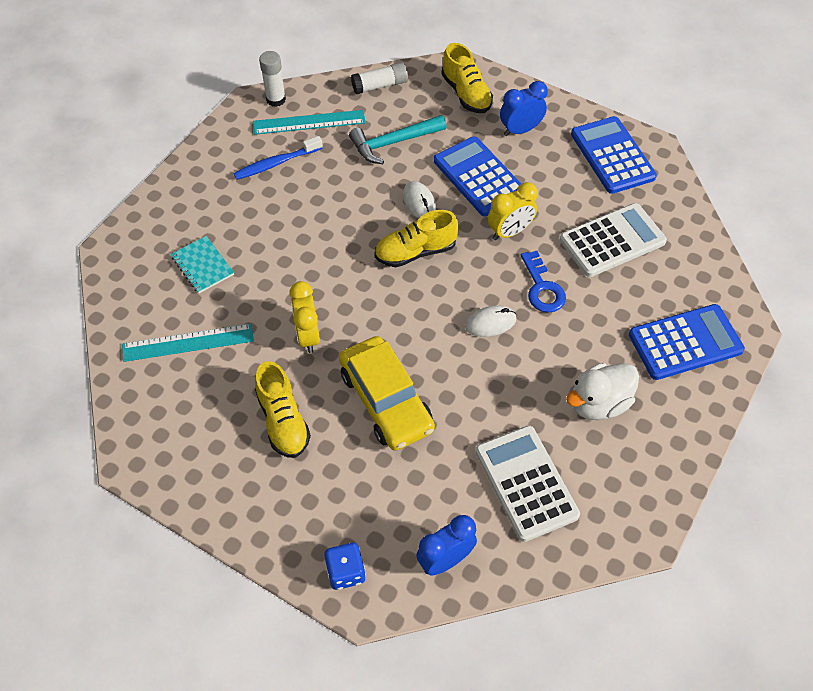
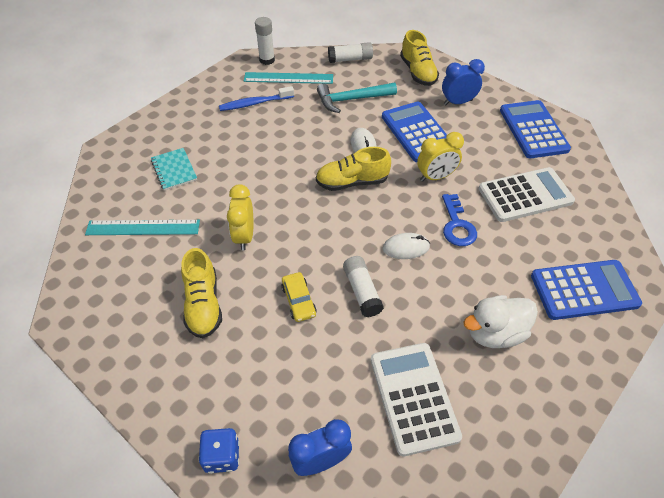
camera: 10 degrees right, 5 degrees down
yellow car [339,336,435,451] -> yellow car [281,272,317,322], size x0.48
none -> white glue stick [343,256,384,317]

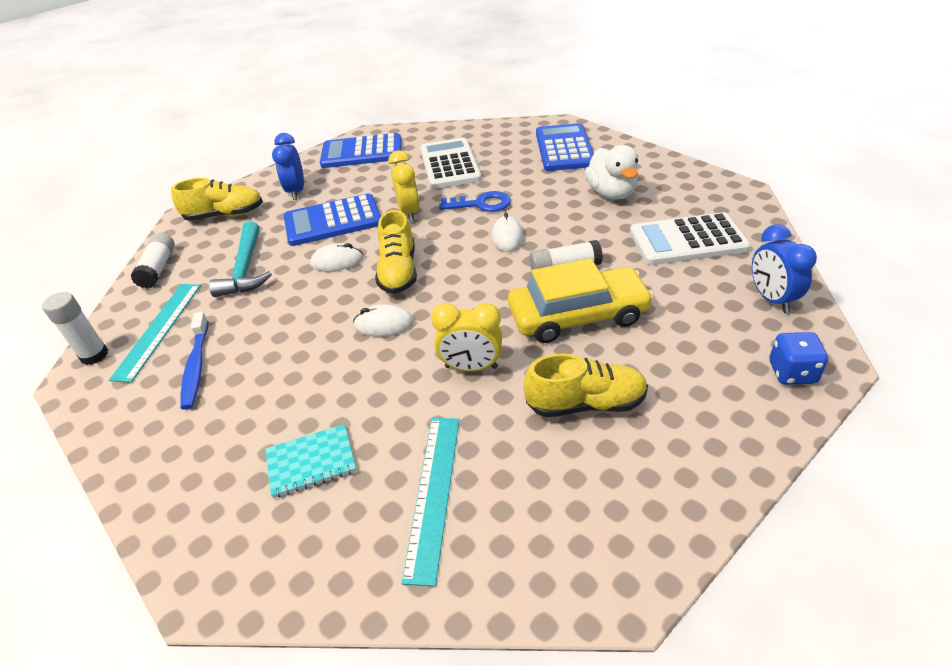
camera: 80 degrees left, 10 degrees down
yellow car [281,272,317,322] -> yellow car [508,258,654,343], size x2.07
none -> white mouse [353,305,414,337]

